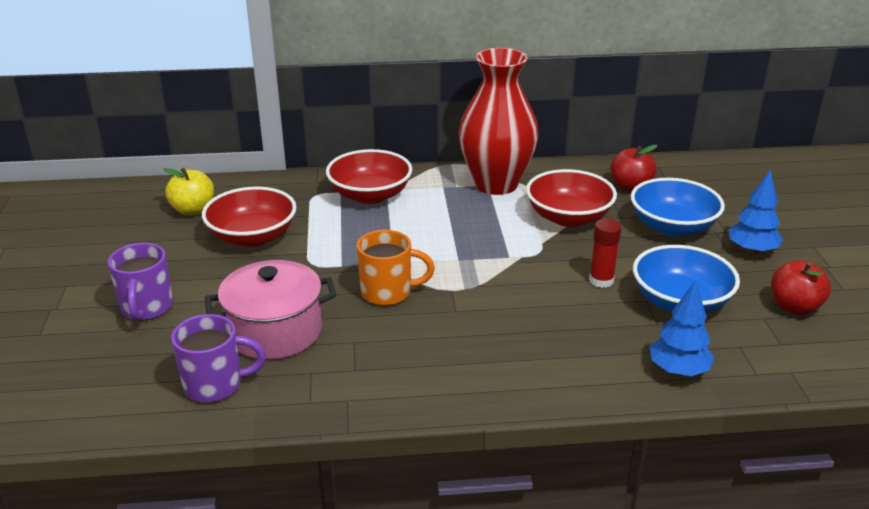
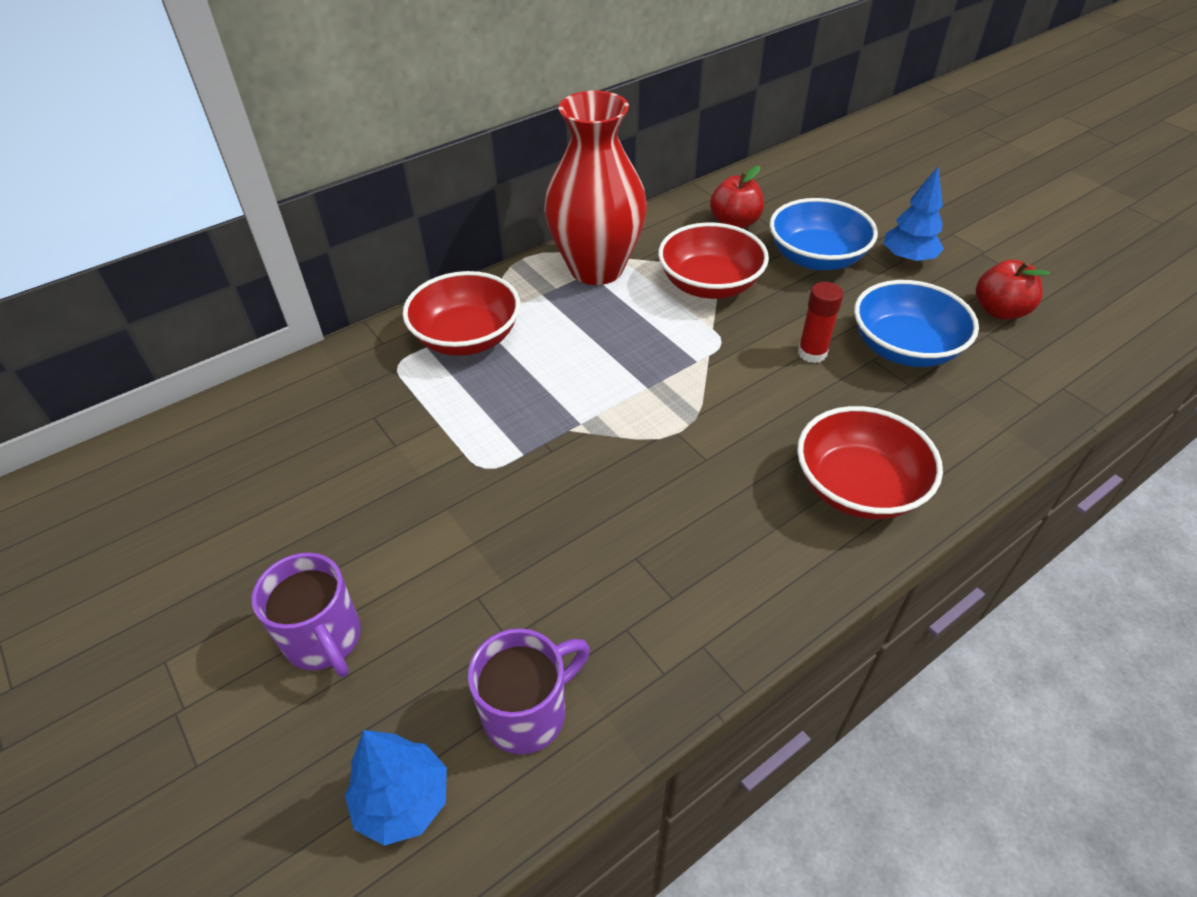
camera: 30 degrees left, 15 degrees up
yellow apple [164,168,214,216] -> none
red bowl [202,187,297,247] -> red bowl moved to [797,406,943,519]
pink pot [205,260,336,360] -> none
orange mug [357,230,435,306] -> none
blue tree [649,280,714,376] -> blue tree moved to [345,730,447,846]

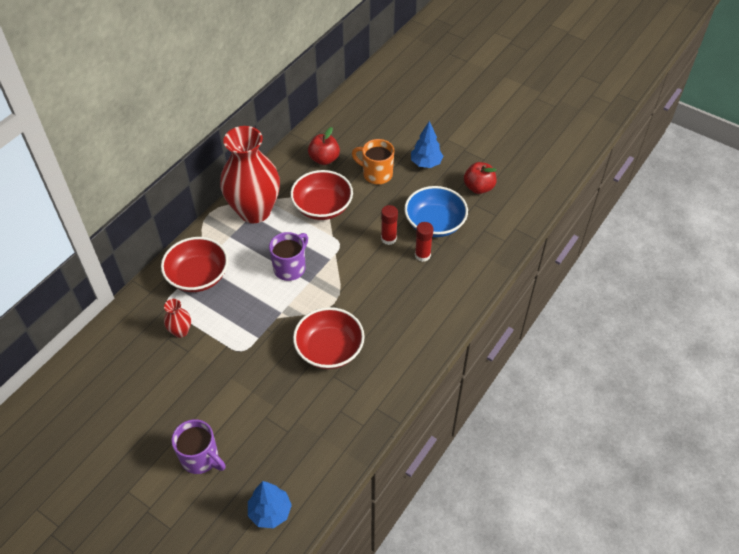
camera: 20 degrees left, 5 degrees up
purple mug [468,628,590,754] -> purple mug moved to [269,232,308,281]
blue bowl [770,198,878,270] -> orange mug [352,139,394,184]
red bowl [797,406,943,519] -> red bowl moved to [293,307,365,369]
none -> red vase [164,299,191,338]
none -> red glue stick [415,222,433,262]

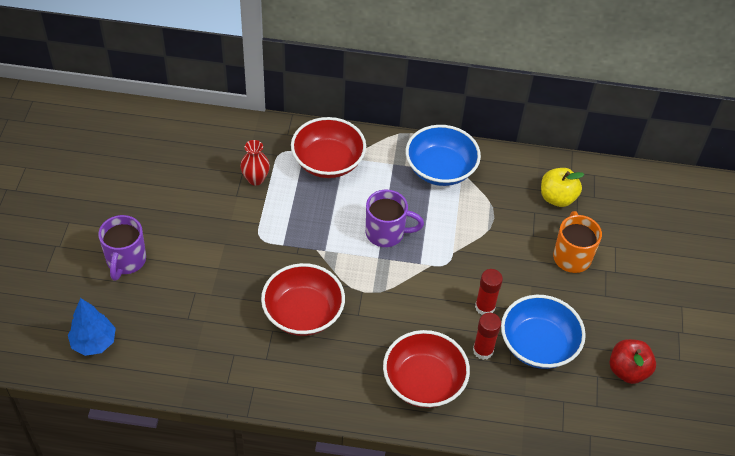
camera: 60 degrees right, 0 degrees up
red vase [220,126,280,223] -> blue bowl [406,125,481,186]
red bowl [290,170,353,220] -> red bowl moved to [383,330,470,408]
red apple [308,127,340,165] -> yellow apple [541,168,585,207]
blue tree [411,121,443,168] -> none

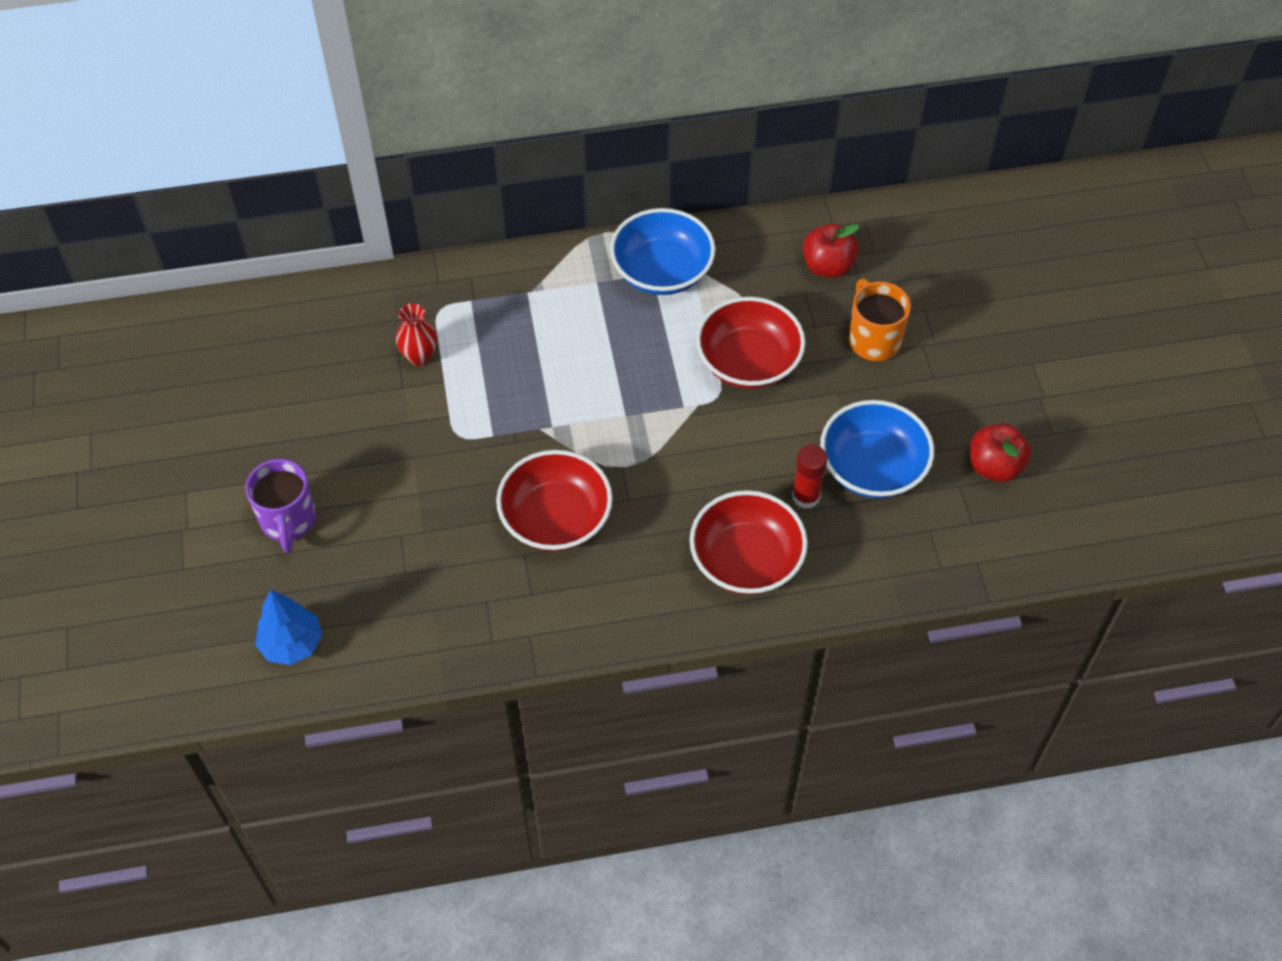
camera: 15 degrees left, 5 degrees up
red bowl [291,117,366,178] -> red bowl moved to [696,297,805,389]
purple mug [366,190,424,247] -> none
red glue stick [475,269,503,315] -> none
yellow apple [541,168,585,207] -> red apple [802,223,859,278]

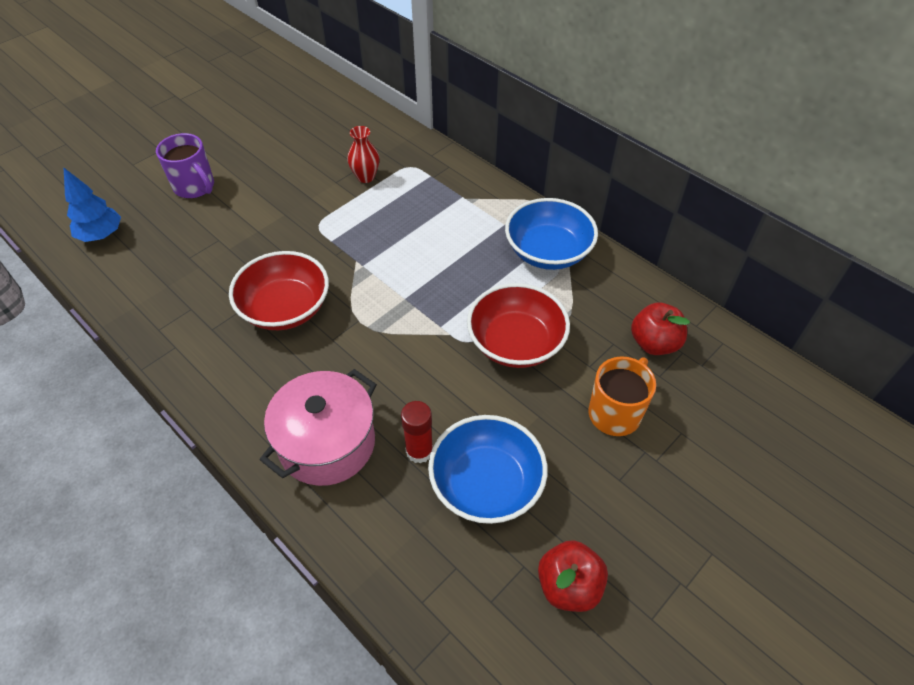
camera: 55 degrees right, 5 degrees down
purple mug [245,459,316,553] -> purple mug turned 90 degrees counterclockwise [156,133,214,198]
red bowl [690,490,808,595] -> pink pot [260,369,377,486]

